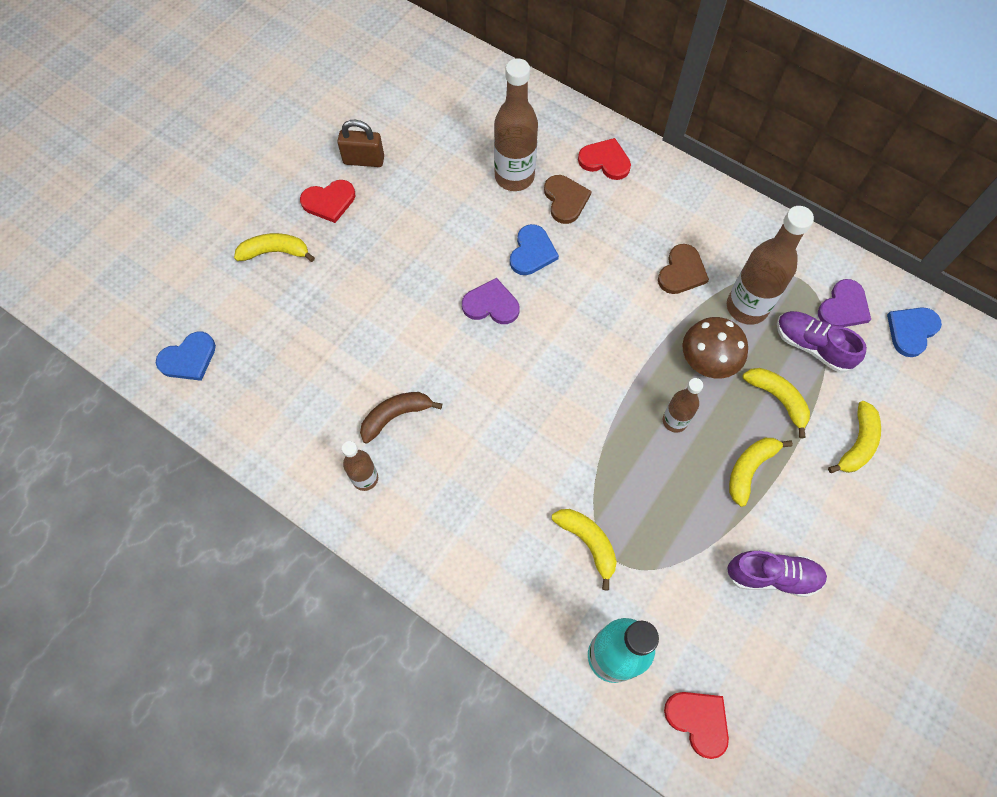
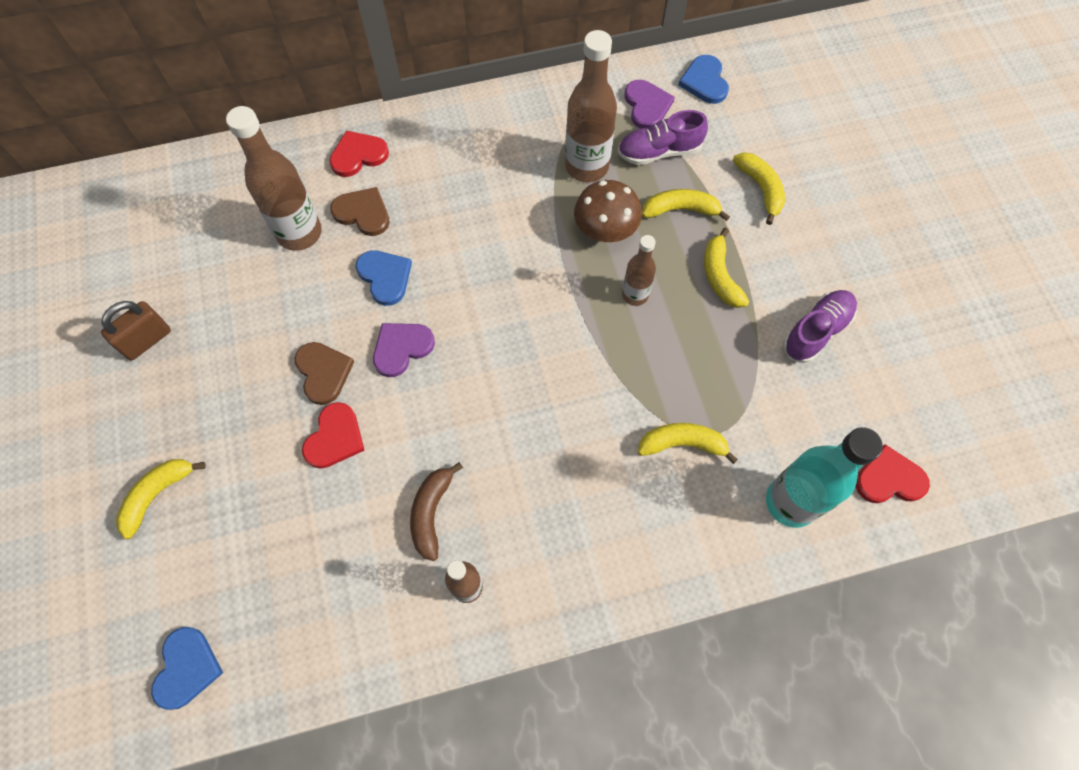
camera: 50 degrees left, 0 degrees up
red heart [300,180,355,223] -> red heart moved to [302,402,365,469]
brown heart [658,244,709,294] -> brown heart moved to [295,342,354,405]

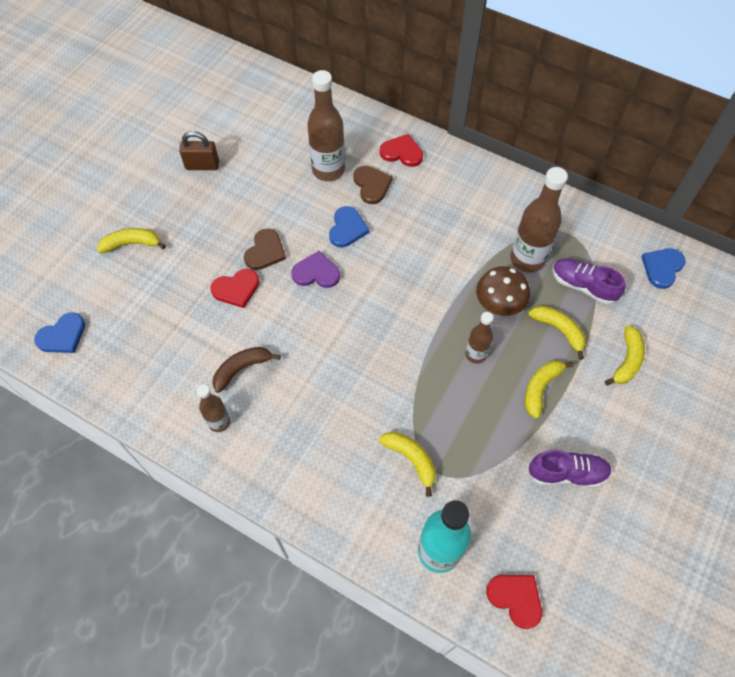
camera: 45 degrees right, 5 degrees down
purple heart [625,80,675,129] -> none

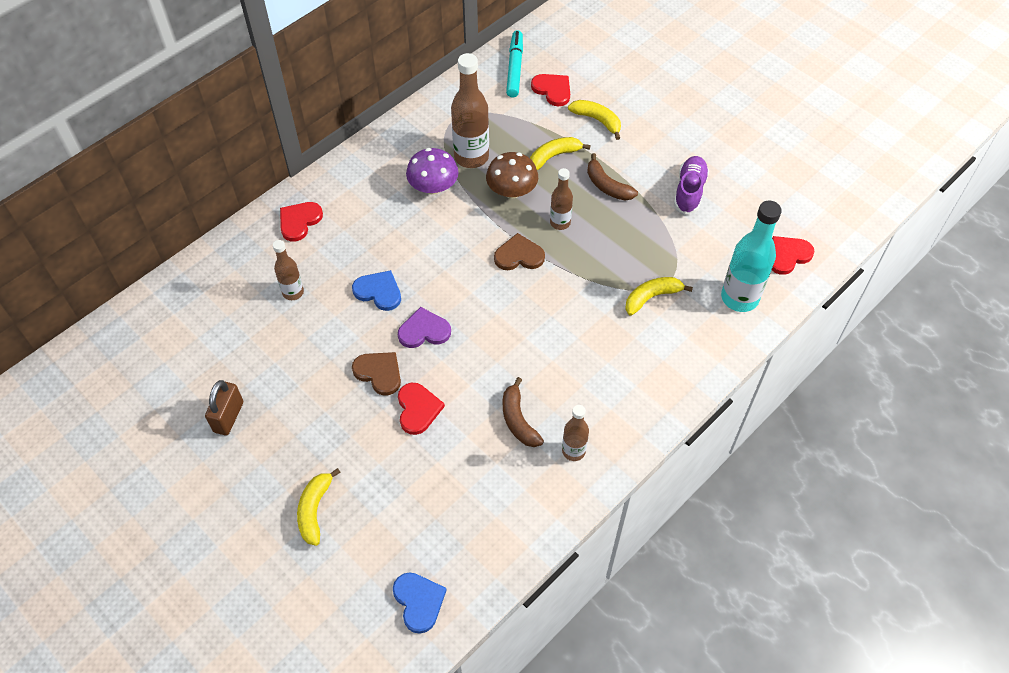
camera: 75 degrees left, 5 degrees down
purple heart [291,251,340,288] -> purple heart turned 60 degrees clockwise [398,307,451,348]
brown bottle [307,70,345,181] -> brown bottle [273,240,304,300], size x0.57
brown heart [353,166,393,204] -> brown heart moved to [494,233,545,270]
yellow banana [525,360,574,419] -> brown banana [587,153,638,201]
purple shoe [552,259,626,305] -> none
blue heart [642,248,686,289] -> turquoise marker [506,30,523,98]
none -> purple mushroom [406,148,459,195]
none -> red heart [531,74,570,106]

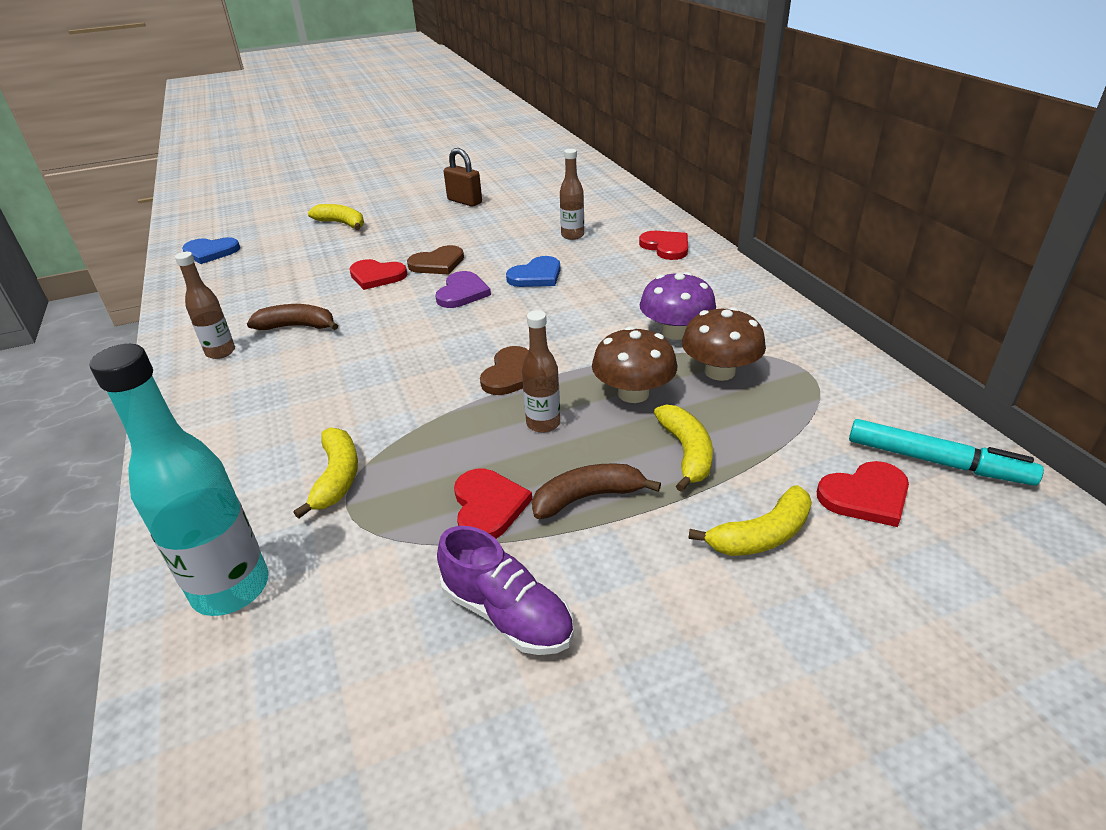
camera: 115 degrees right, 20 degrees down
brown bottle [451,53,489,168] -> brown mushroom [682,307,766,381]
red heart [772,236,815,275] -> red heart moved to [454,469,532,539]

